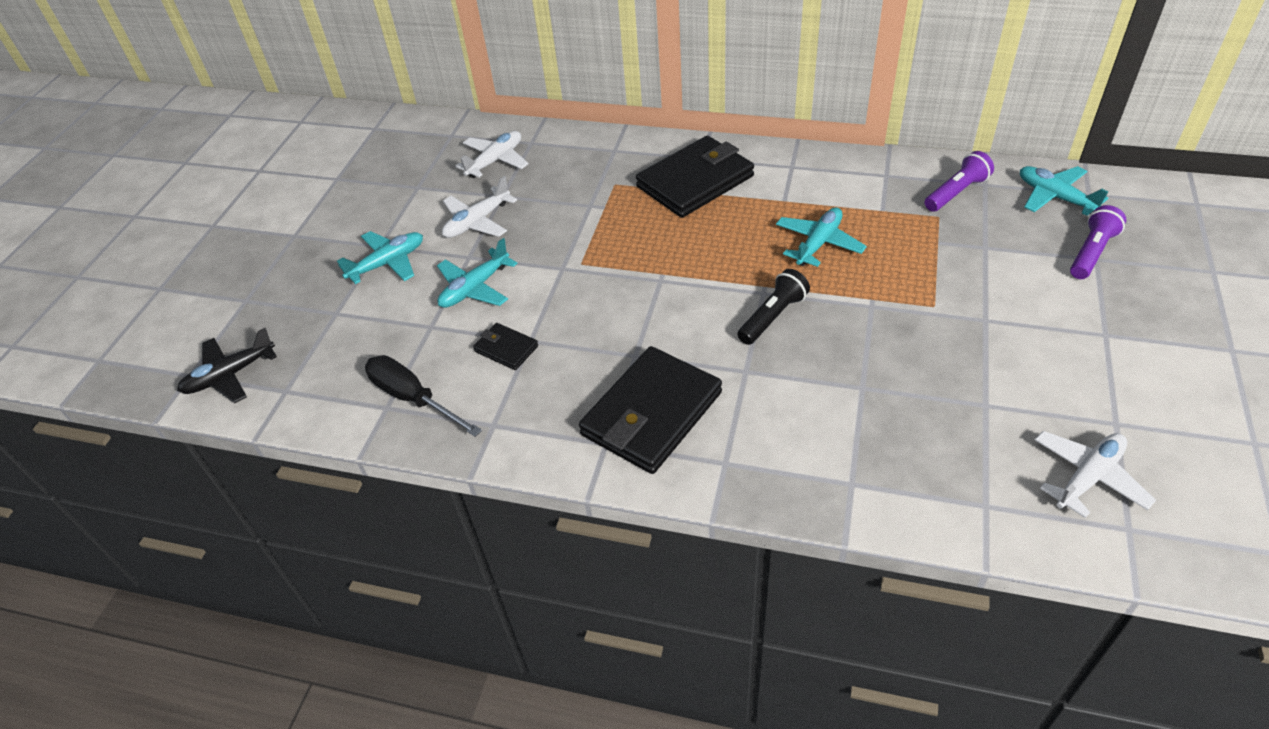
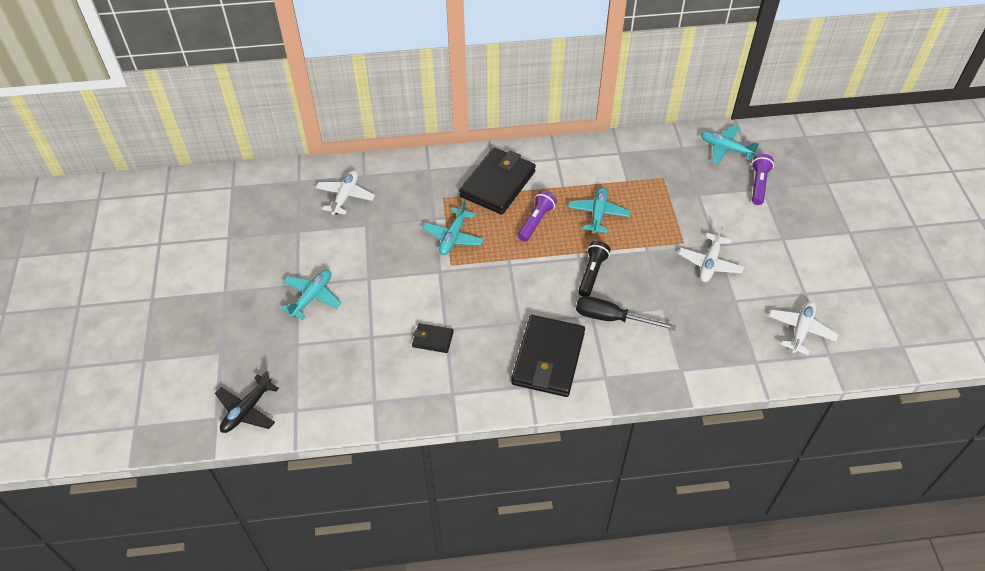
camera: 25 degrees left, 5 degrees up
black screwdriver [365,355,482,437] -> black screwdriver moved to [576,296,676,331]
turquoise plane [437,238,518,308] -> turquoise plane moved to [422,200,484,255]
white plane [442,176,517,238] -> white plane moved to [679,226,744,282]
purple flashlight [924,151,994,212] -> purple flashlight moved to [518,191,557,242]

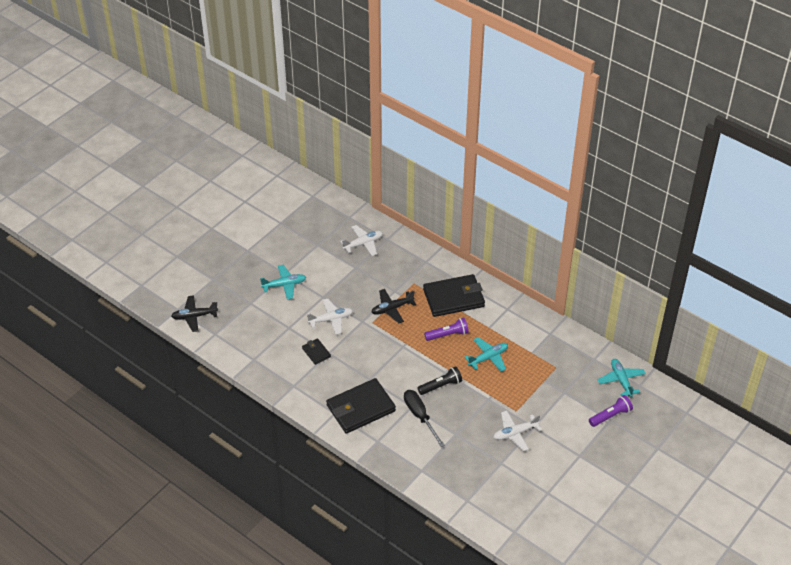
camera: 45 degrees right, 5 degrees down
turquoise plane [422,200,484,255] -> black plane [372,289,416,324]
white plane [769,301,838,355] -> white plane moved to [307,299,353,335]

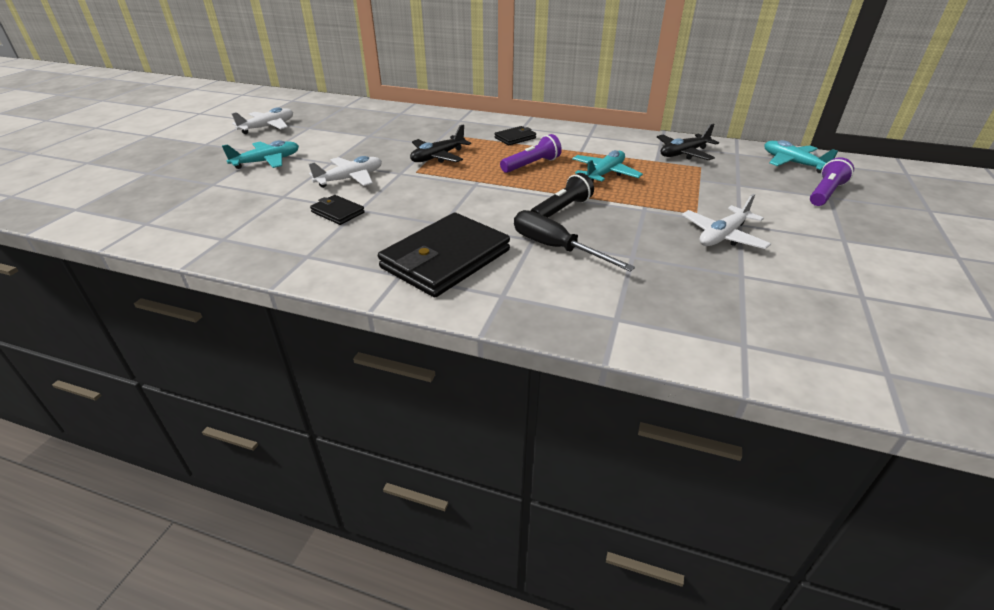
camera: 20 degrees left, 10 degrees down
black plane [171,295,218,332] -> black plane moved to [657,124,719,160]
white plane [340,225,383,256] -> white plane moved to [231,107,293,134]
black wallet [423,274,485,317] -> black wallet [494,126,536,145], size x0.47

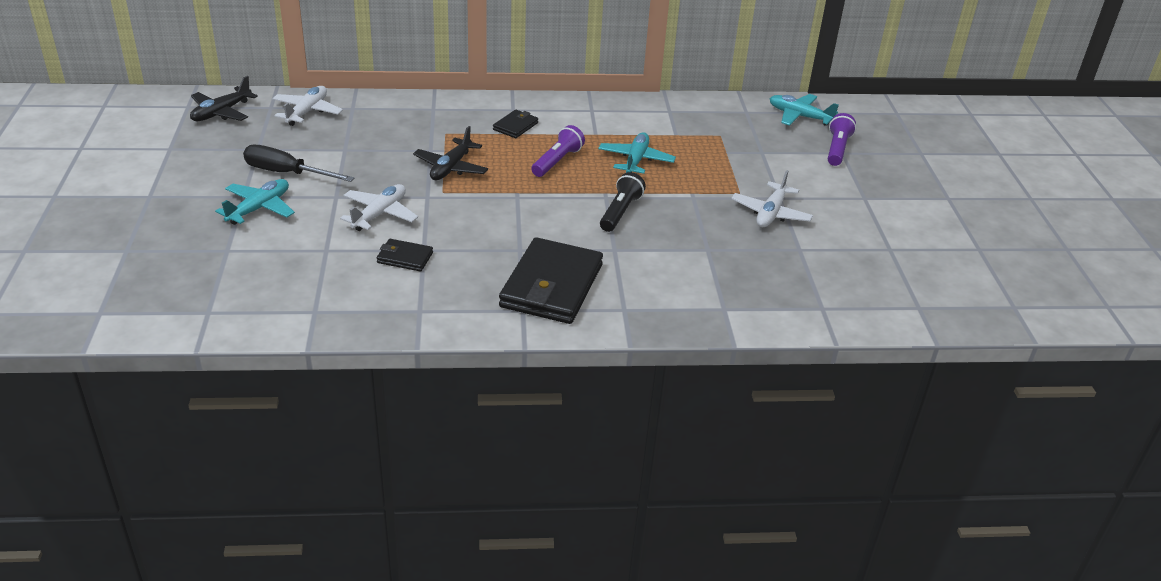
camera: 25 degrees left, 0 degrees up
white plane [231,107,293,134] -> white plane moved to [272,86,343,126]
black screwdriver [514,210,635,272] -> black screwdriver moved to [243,145,354,182]
black plane [657,124,719,160] -> black plane moved to [190,76,258,121]

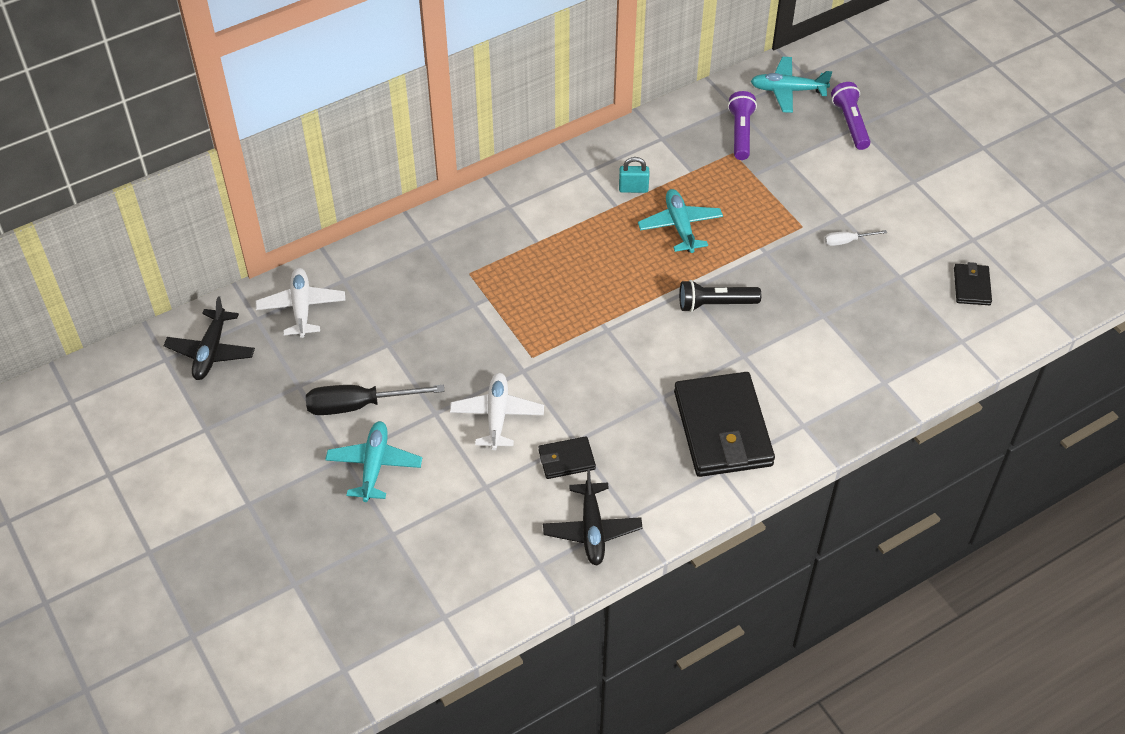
camera: 25 degrees left, 15 degrees up
black plane [413,126,488,180] -> black plane moved to [543,469,643,566]
black wallet [493,110,538,138] -> black wallet moved to [954,262,992,305]
purple flashlight [531,125,585,177] -> purple flashlight moved to [728,91,757,160]
black flashlight [600,172,646,232] -> black flashlight turned 90 degrees counterclockwise [679,280,761,312]
white plane [731,170,813,227] -> white screwdriver [825,230,887,246]
none -> turquoise padlock [619,157,649,193]

